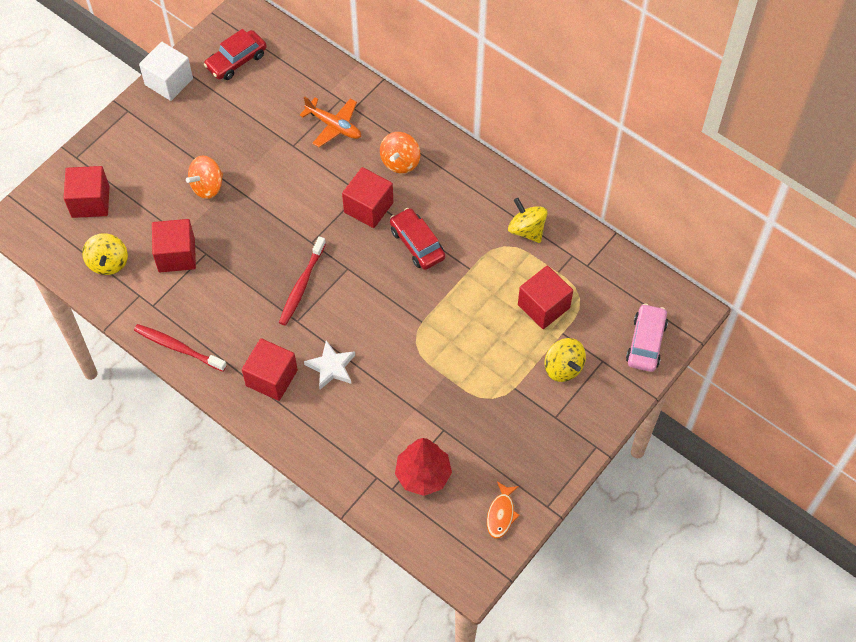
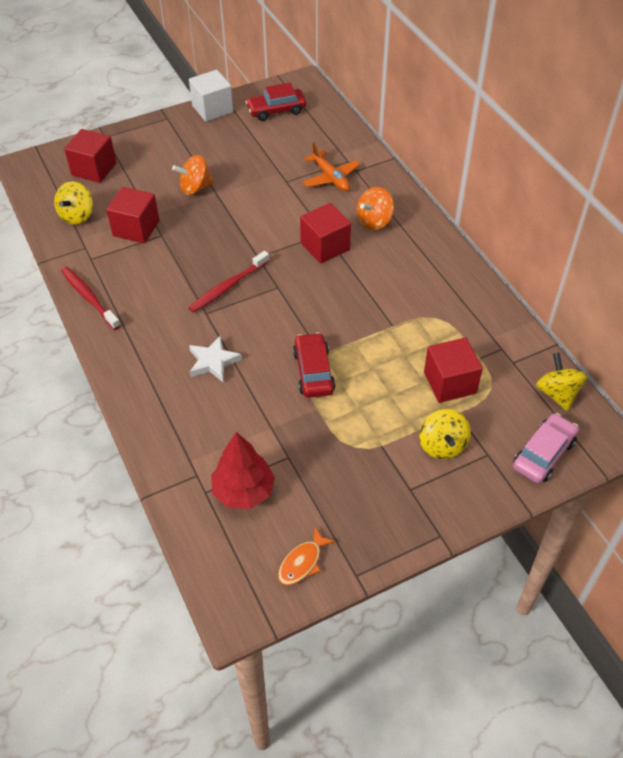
camera: 25 degrees right, 10 degrees down
red cube [242,338,298,401] -> none
red car [390,208,445,270] -> red car moved to [293,332,335,398]
yellow spinning top [508,198,548,243] -> yellow spinning top moved to [536,353,588,411]

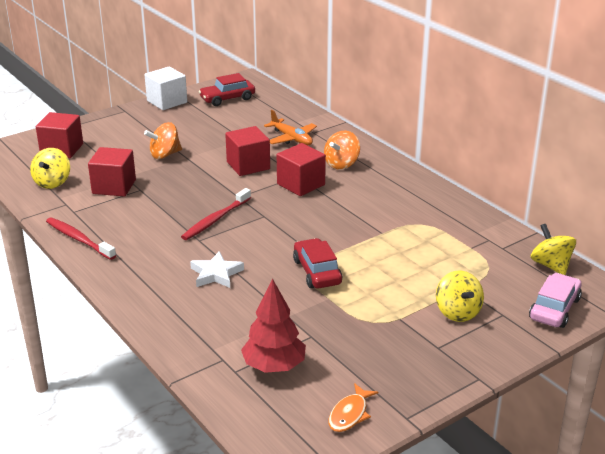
camera: 10 degrees left, 20 degrees down
red cube [424,337,483,403] -> red cube moved to [225,126,270,176]

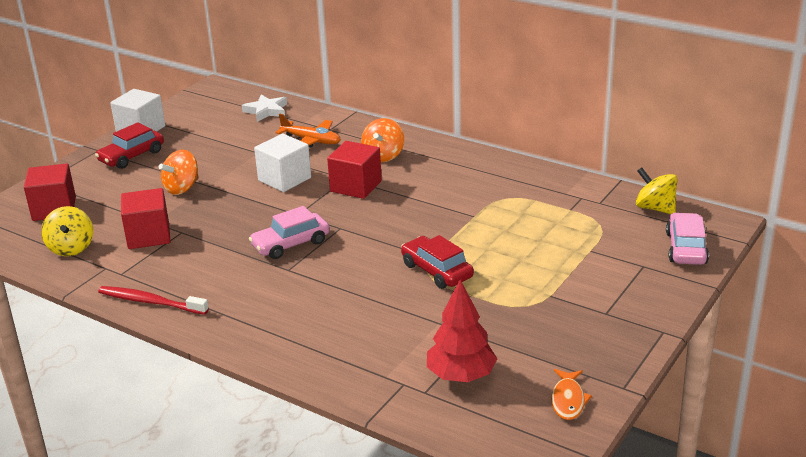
camera: 20 degrees left, 0 degrees up
red toothbrush [181,188,251,240] -> pink car [249,206,330,259]
white star [190,251,244,288] -> white star moved to [242,94,287,122]
red car [199,73,255,106] -> red car moved to [95,122,164,169]
red cube [225,126,270,176] -> white cube [254,133,311,192]
yellow spinning top [436,270,484,322] -> none

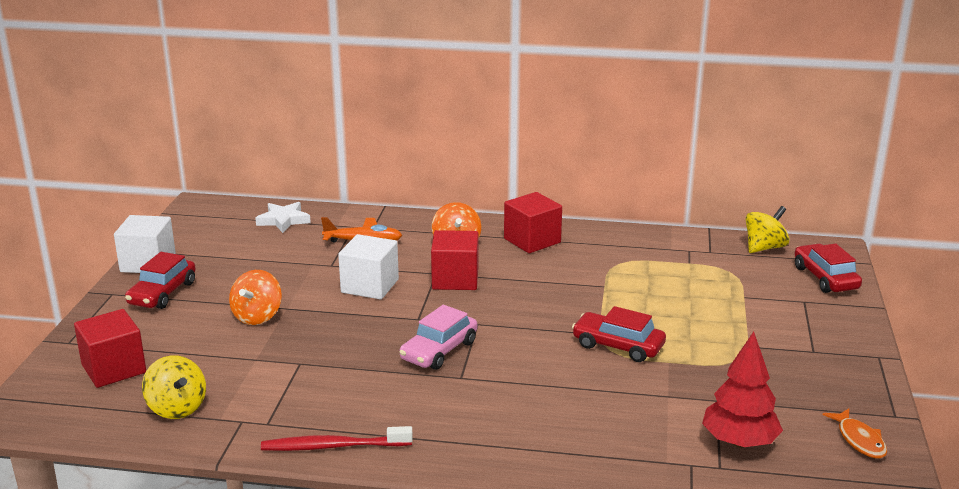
camera: 25 degrees left, 5 degrees down
red cube [121,188,171,249] -> red cube moved to [504,192,562,253]
yellow spinning top [636,167,678,214] -> yellow spinning top turned 120 degrees clockwise [746,206,789,253]
pink car [666,213,709,265] -> red car [794,243,862,293]

